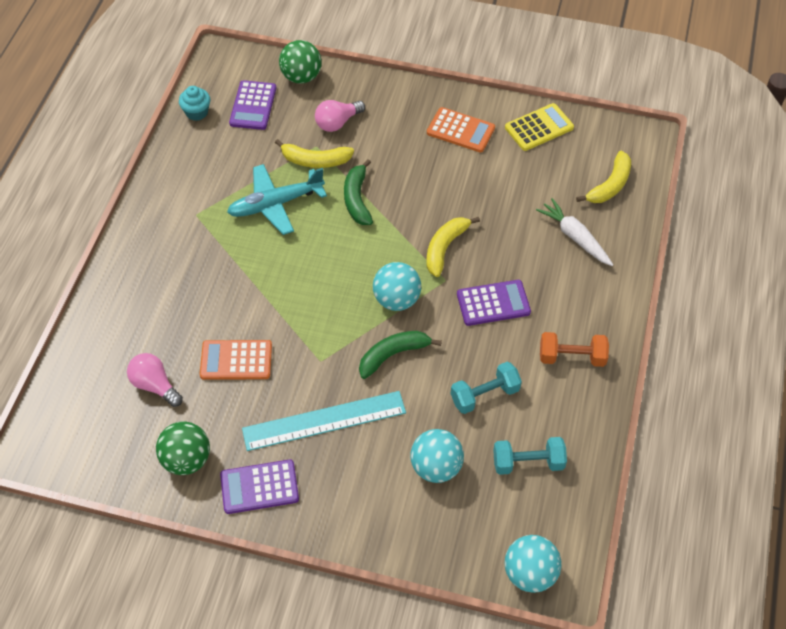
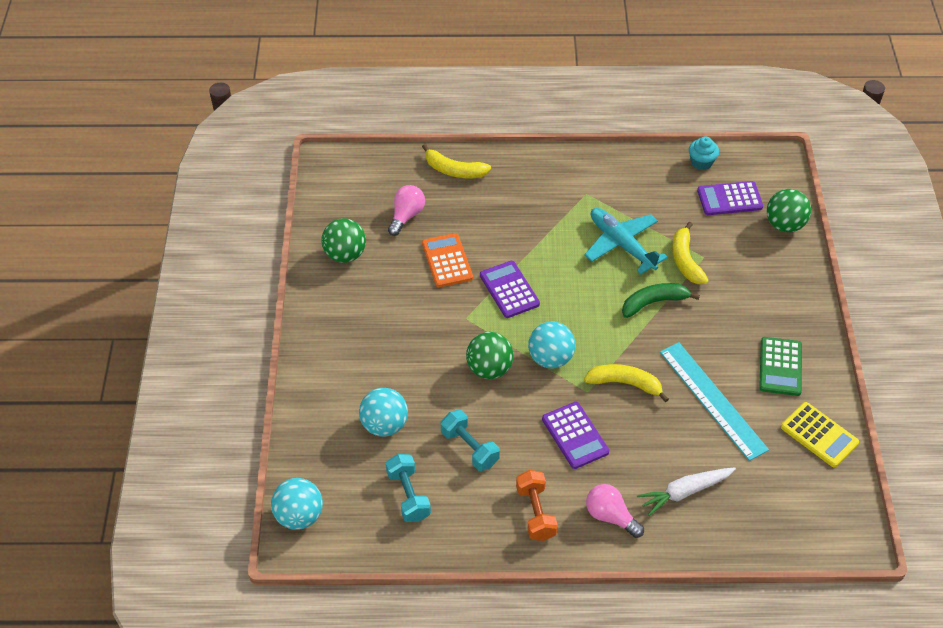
camera: 75 degrees right, 5 degrees down
purple calculator [220,459,299,514] -> purple calculator moved to [480,261,540,318]
turquoise ruler [242,391,406,451] -> turquoise ruler moved to [660,342,769,461]
pink light bulb [315,100,365,132] -> pink light bulb moved to [586,484,644,538]
green banana [359,331,442,379] -> green ball [466,332,514,379]
orange calculator [427,107,495,153] -> green calculator [759,337,802,396]
white carrot [536,198,613,266] -> white carrot turned 150 degrees counterclockwise [637,467,736,516]
yellow banana [576,151,631,203] -> yellow banana moved to [422,144,491,178]

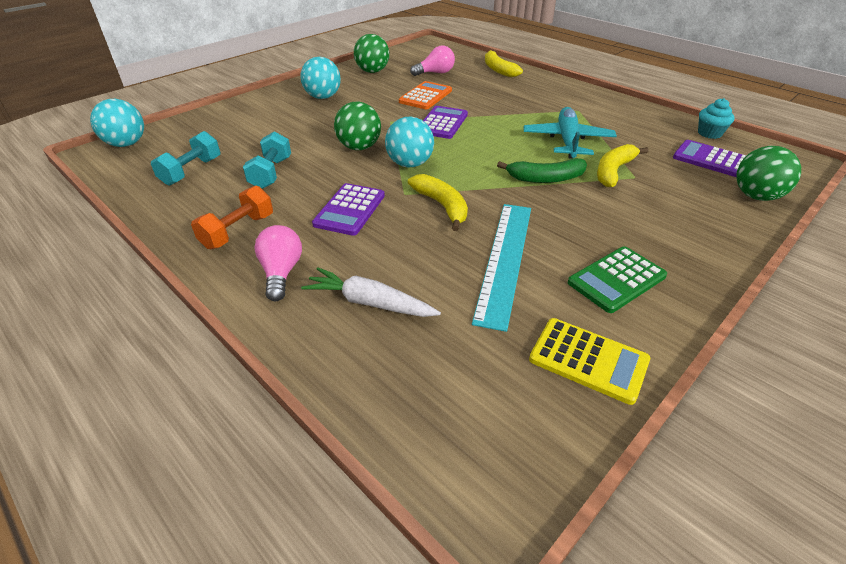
camera: 45 degrees right, 10 degrees down
turquoise ball [359,388,408,437] -> turquoise ball moved to [300,57,341,99]
green banana [622,283,700,318] -> green banana turned 150 degrees clockwise [497,158,587,183]
yellow calculator [781,402,859,468] -> yellow calculator turned 60 degrees counterclockwise [529,318,650,405]

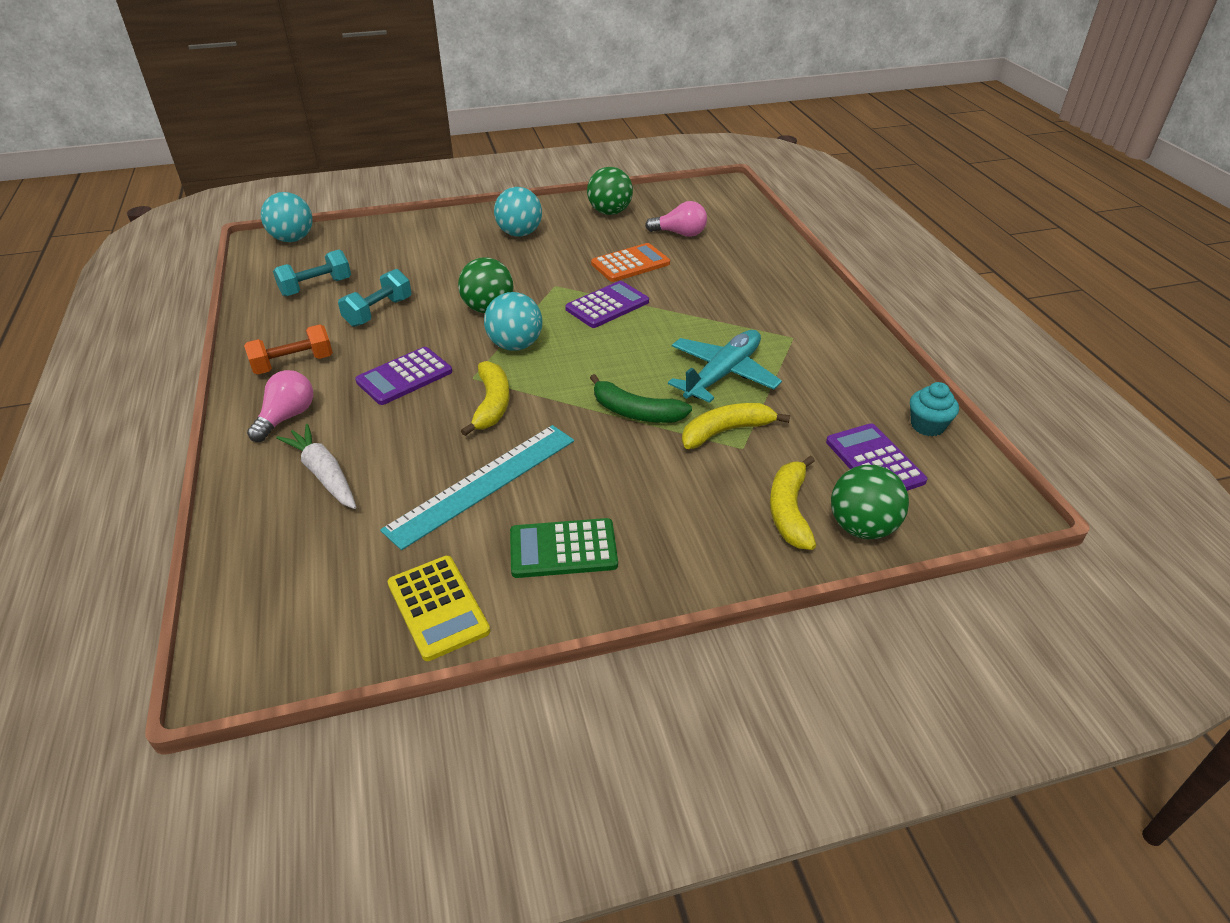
camera: 30 degrees right, 0 degrees up
yellow banana [485,50,523,77] -> yellow banana moved to [770,455,816,550]

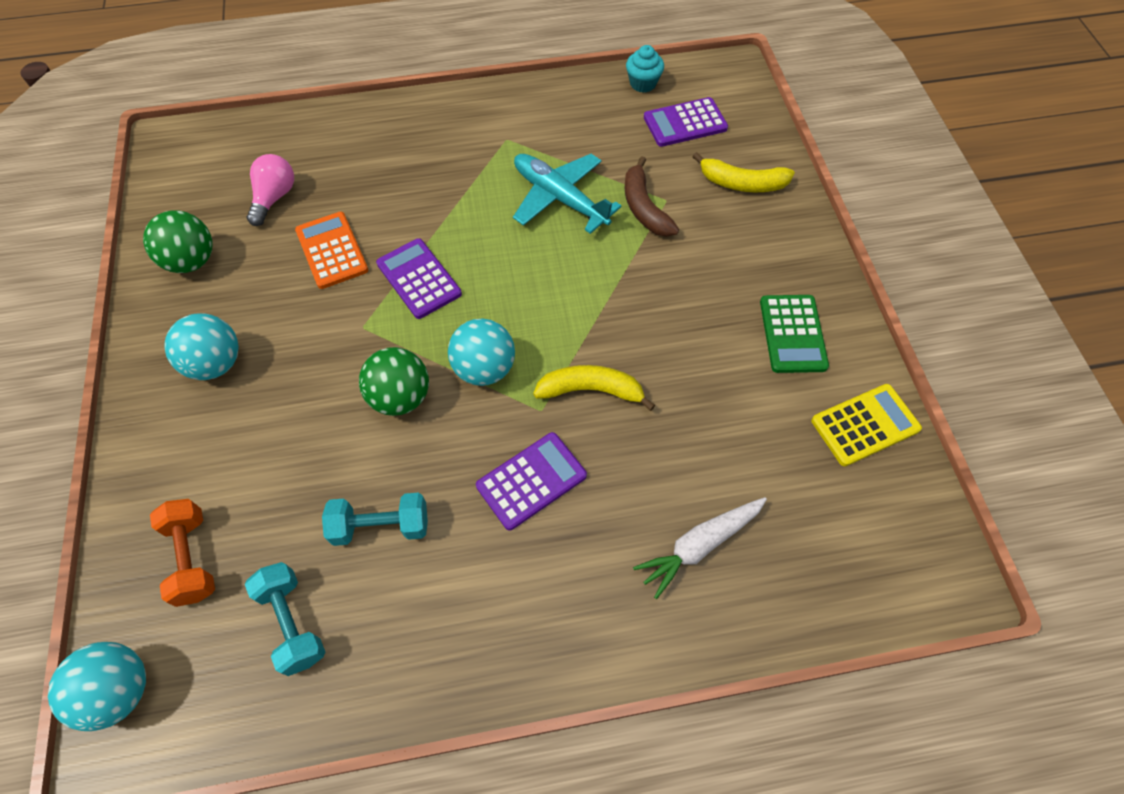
camera: 85 degrees left, 20 degrees up
orange dumbbell [244,324,333,375] -> orange dumbbell moved to [150,499,215,607]
pink light bulb [247,370,313,442] -> none
turquoise dumbbell [338,269,412,327] -> turquoise dumbbell turned 45 degrees counterclockwise [322,493,428,546]
purple calculator [355,347,452,405] -> purple calculator turned 90 degrees counterclockwise [476,432,587,530]
turquoise ruler [380,425,574,550] -> none
green banana [590,374,692,423] -> none
yellow banana [682,403,790,449] -> brown banana [625,156,679,237]
green ball [831,465,909,539] -> none

